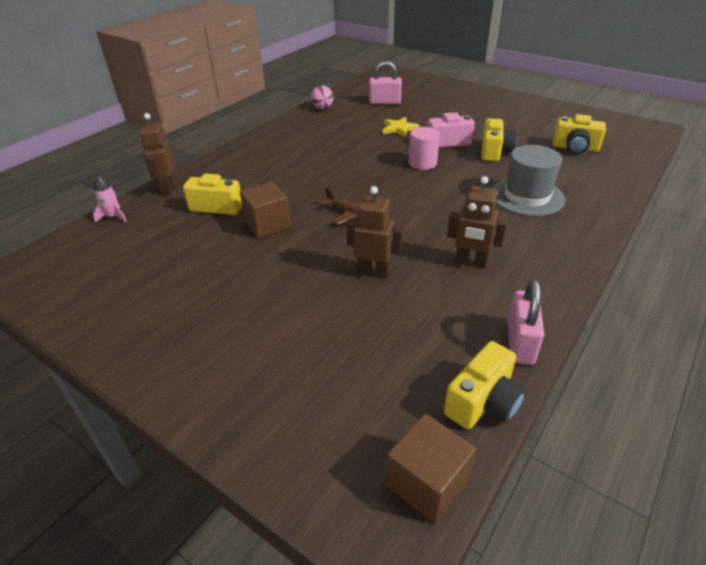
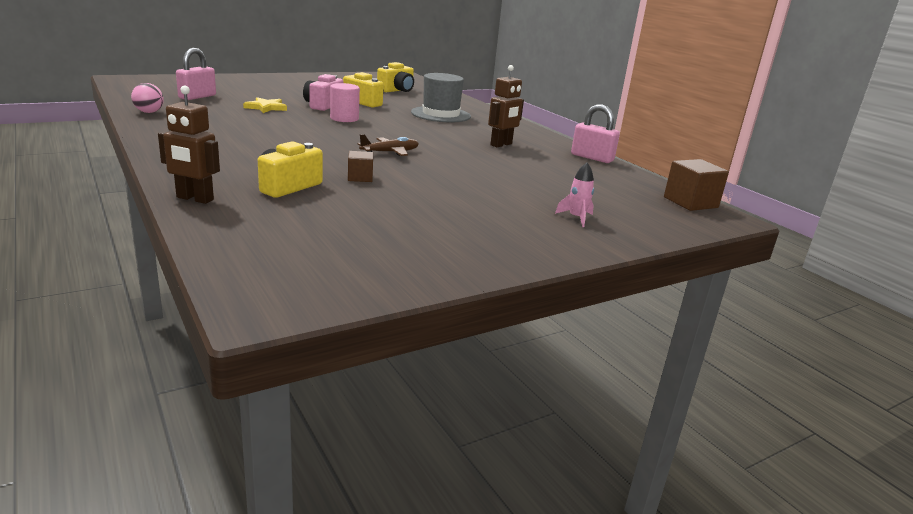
camera: 70 degrees left, 15 degrees down
pink rocket [93,176,127,223] -> pink rocket moved to [555,163,594,227]
brown cube [240,182,291,238] -> brown cube [348,151,373,182], size x0.60
brown robot [346,186,403,278] -> none
yellow camera [444,341,526,429] -> none

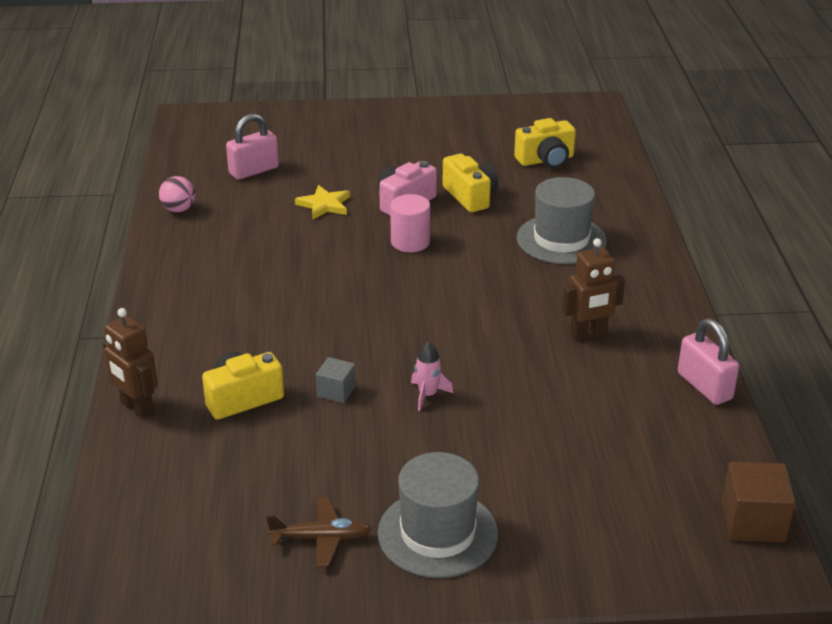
camera: 30 degrees right, 10 degrees up
brown cube [348,151,373,182] -> grey cube [316,357,356,403]
brown plane [357,134,419,156] -> brown plane moved to [266,498,372,567]
pink rocket [555,163,594,227] -> pink rocket moved to [411,342,453,411]
none -> grey hat [378,452,498,578]

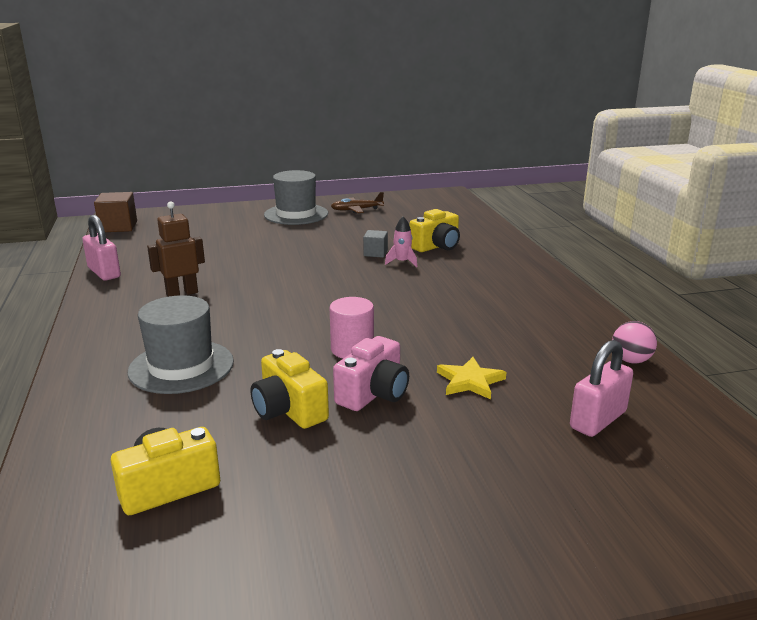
camera: 170 degrees right, 10 degrees down
brown robot [103,308,158,419] -> none
pink rocket [411,342,453,411] -> pink rocket moved to [385,217,417,267]

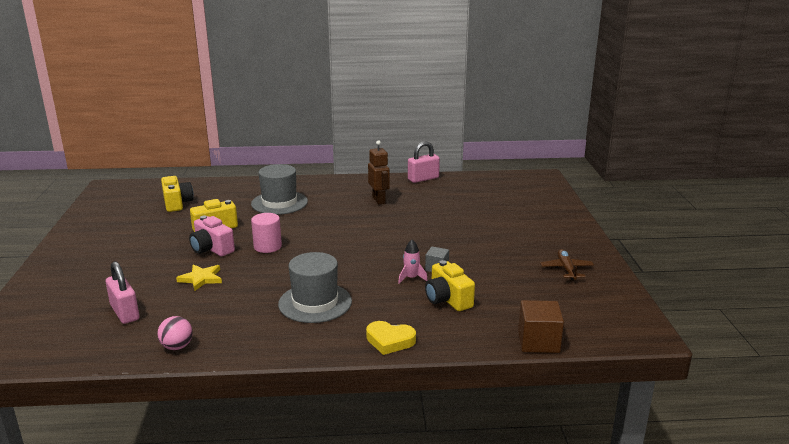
camera: 100 degrees right, 0 degrees up
brown cube [94,192,137,232] -> brown cube moved to [518,300,564,353]
grey hat [264,170,328,225] -> grey hat moved to [278,252,352,323]
none -> yellow heart [366,321,416,355]

